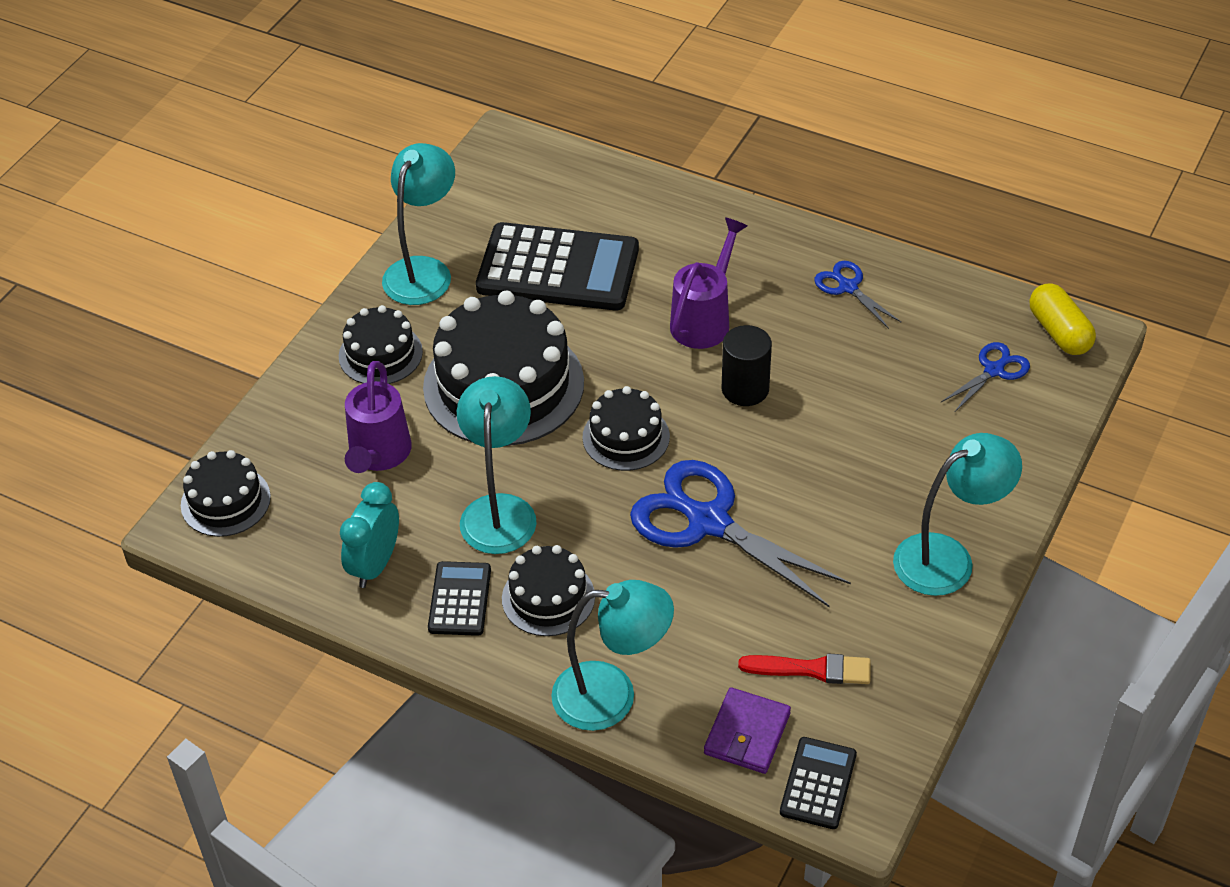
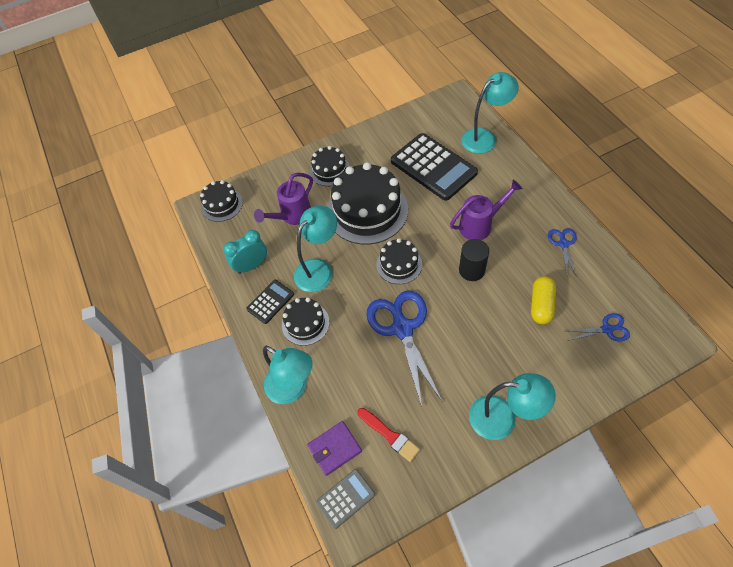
camera: 40 degrees right, 10 degrees up
turquoise lamp [382,143,455,305] -> turquoise lamp moved to [461,72,519,154]
black calculator [780,737,857,829] -> grey calculator [316,469,375,529]
yellow capsule [1030,283,1096,355] -> yellow capsule moved to [531,276,556,324]

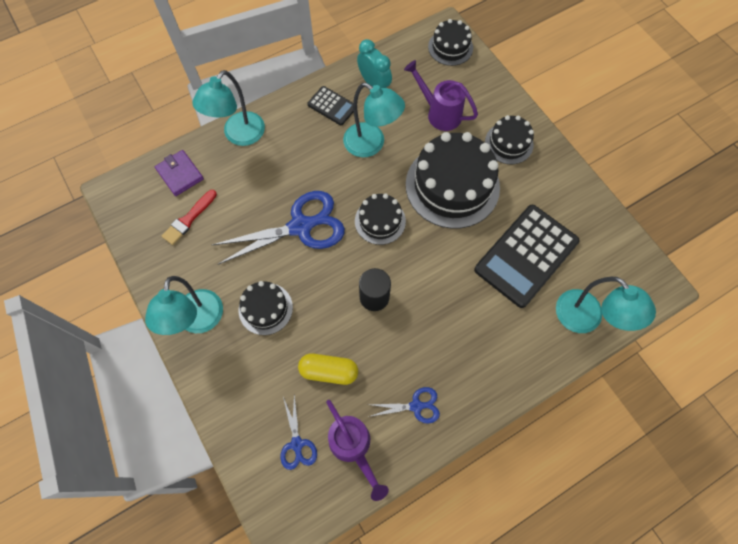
camera: 80 degrees right, 10 degrees up
black cake [282,297,330,346] -> black cake moved to [238,281,293,335]
grey calculator [316,469,375,529] -> none
purple watering can [450,179,523,240] -> purple watering can moved to [326,400,389,501]

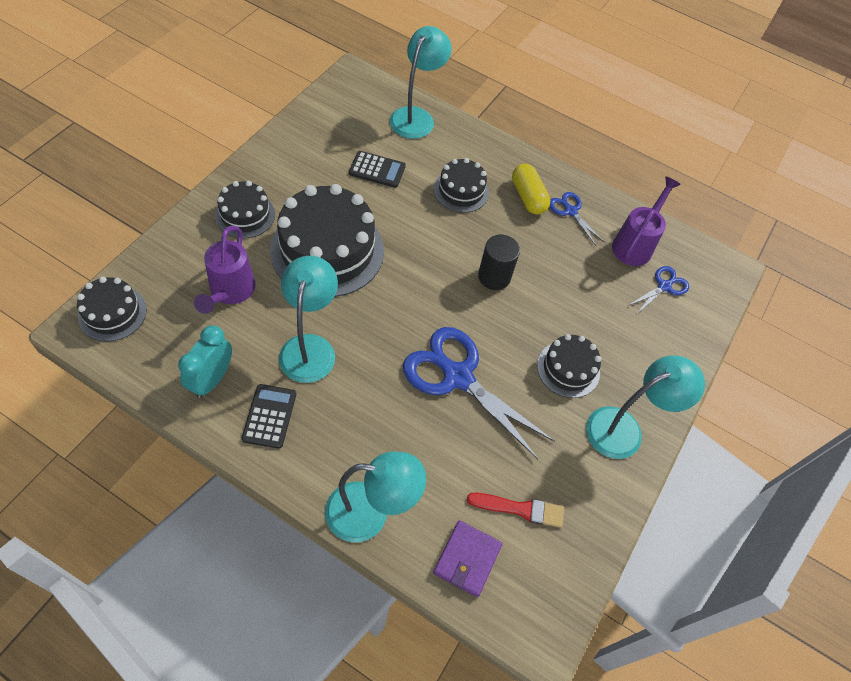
camera: 125 degrees left, 10 degrees down
yellow capsule [298,353,358,385] -> yellow capsule moved to [512,164,550,215]
black cake [355,194,406,245] -> black cake moved to [434,158,489,213]
black calculator [474,205,580,308] -> black calculator [349,151,406,188], size x0.50

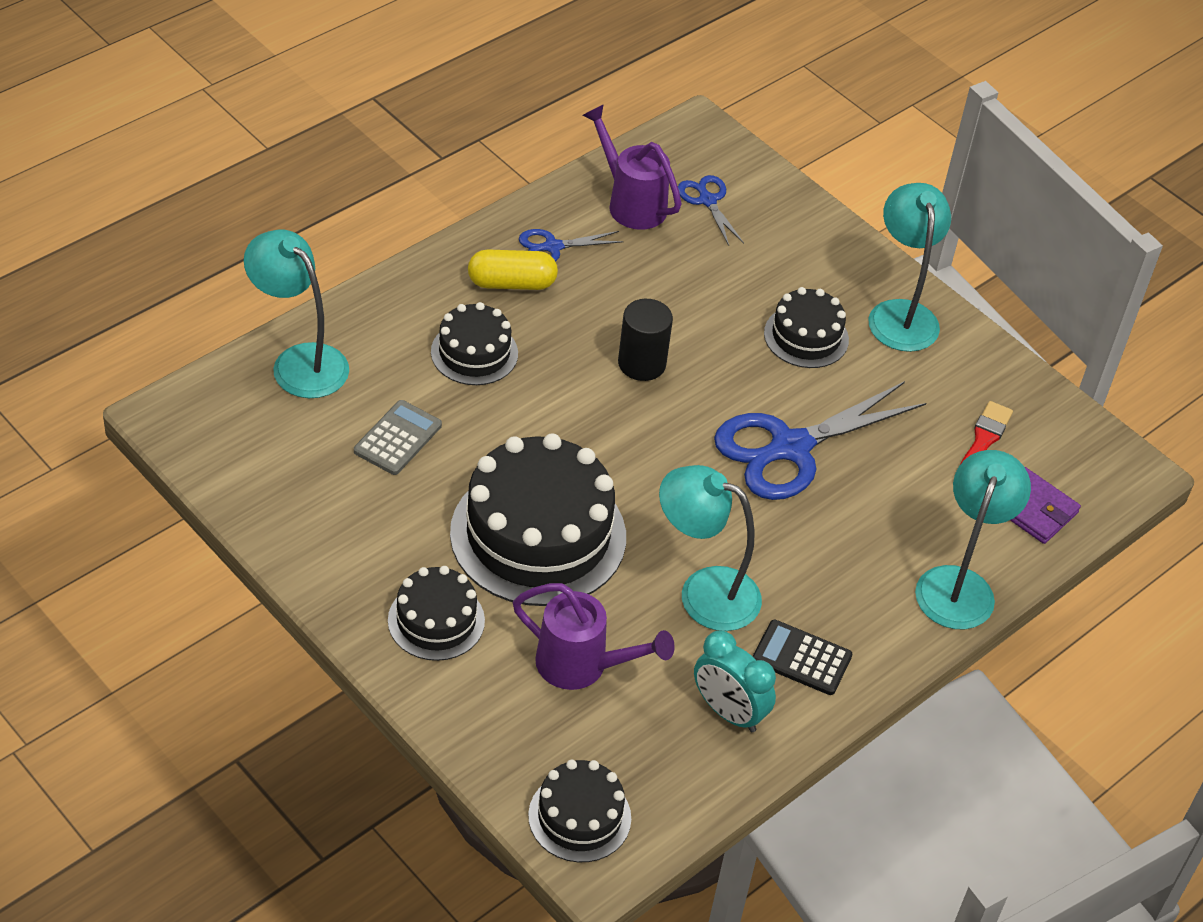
camera: 70 degrees left, 10 degrees down
black calculator [349,151,406,188] -> grey calculator [354,400,442,475]

